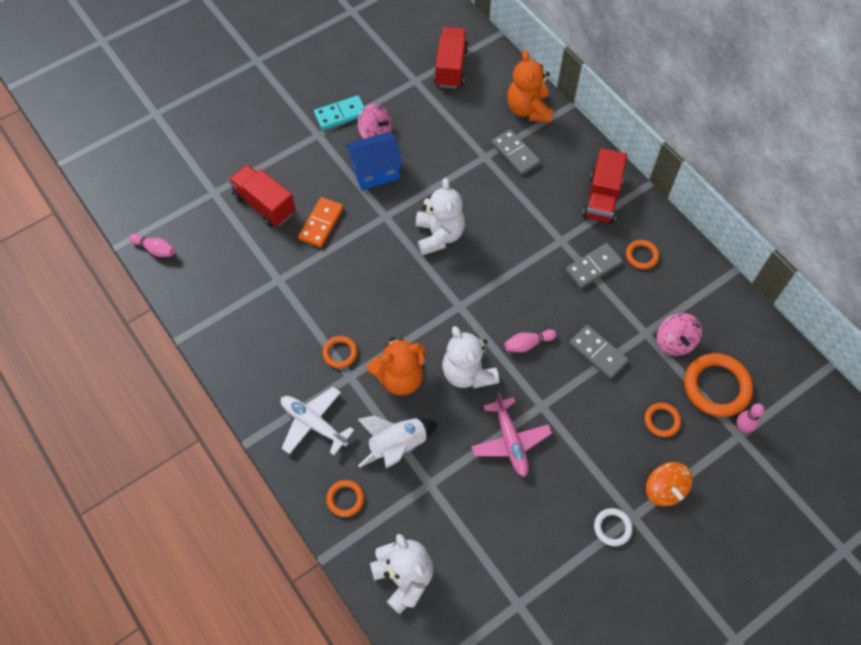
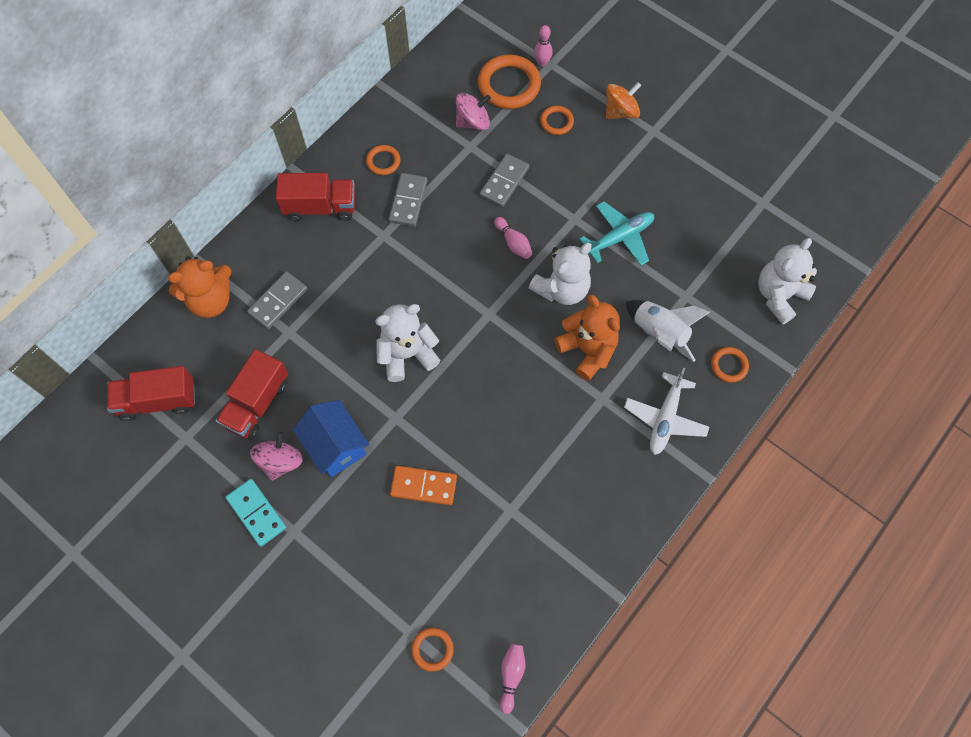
camera: 105 degrees left, 5 degrees up
red truck [228,164,295,228] -> red truck moved to [215,349,288,439]
orange ring [322,336,358,368] -> orange ring moved to [411,627,454,672]
pink plane [471,392,552,477] -> turquoise plane [580,201,654,265]
grey domino [565,243,623,289] -> grey domino turned 60 degrees clockwise [388,173,427,227]
white ring [594,508,633,546] -> none

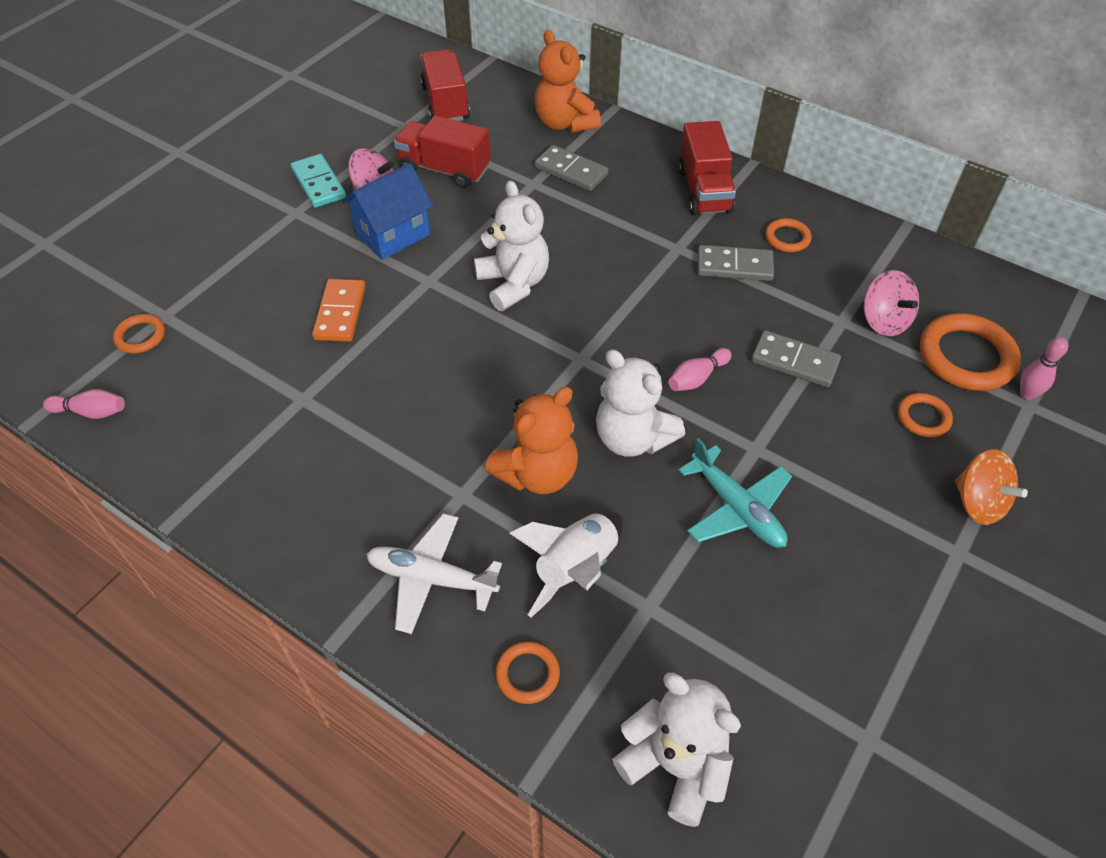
camera: 85 degrees right, 15 degrees down
turquoise domino [226,479,286,547] -> turquoise domino turned 75 degrees counterclockwise [290,154,346,208]

